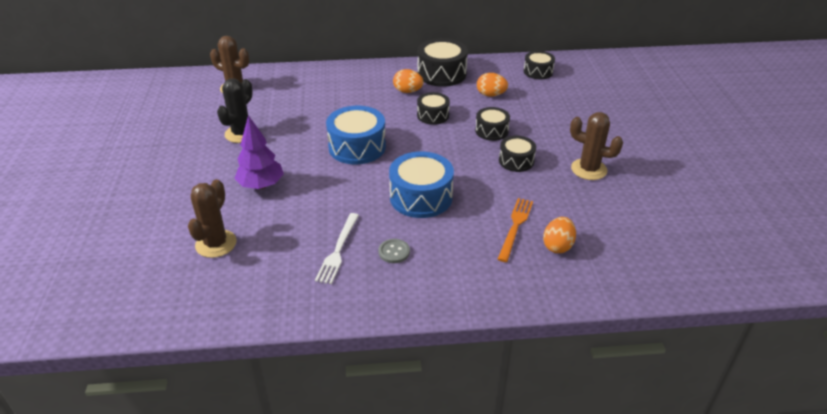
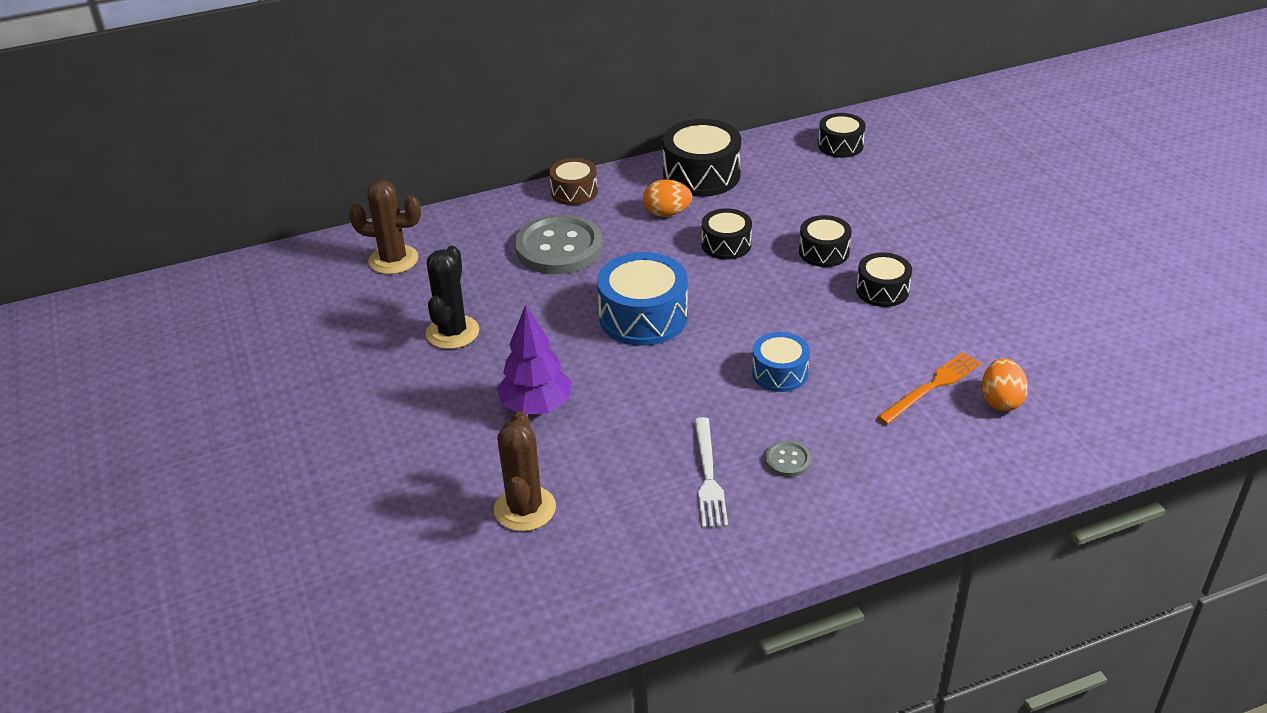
camera: 15 degrees left, 0 degrees up
blue drum [389,151,454,218] -> blue drum [752,332,810,392], size x0.60
orange egg [477,73,508,97] -> none
orange fork [498,198,533,262] -> orange fork turned 45 degrees clockwise [877,352,981,424]
brown cactus [570,112,623,180] -> none
none -> grey button [515,214,603,274]
none -> brown drum [549,158,598,205]

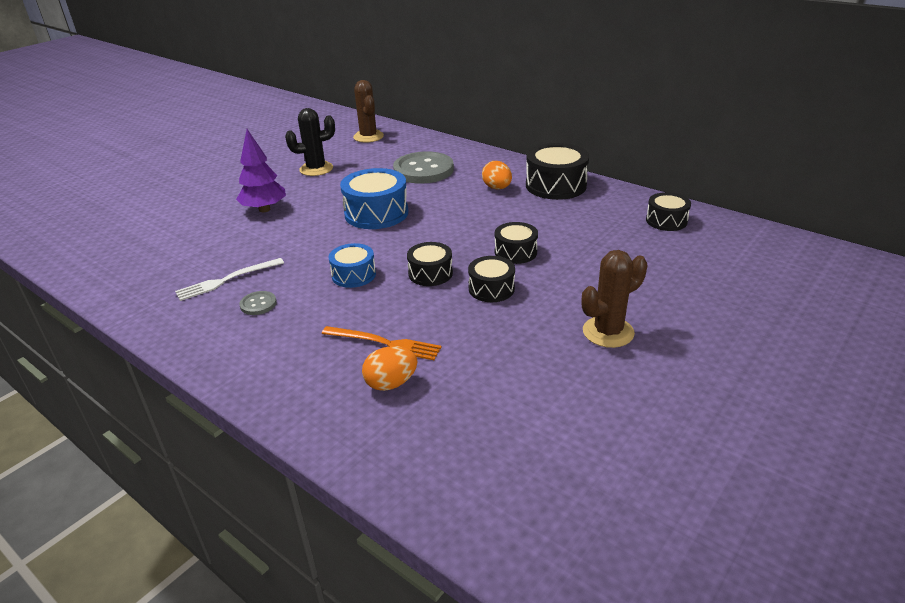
camera: 60 degrees right, 5 degrees down
brown cactus [494,411,556,531] -> brown cactus moved to [582,250,647,348]
brown drum [549,158,598,205] -> none
black drum [702,208,752,260] -> black drum moved to [407,242,453,286]

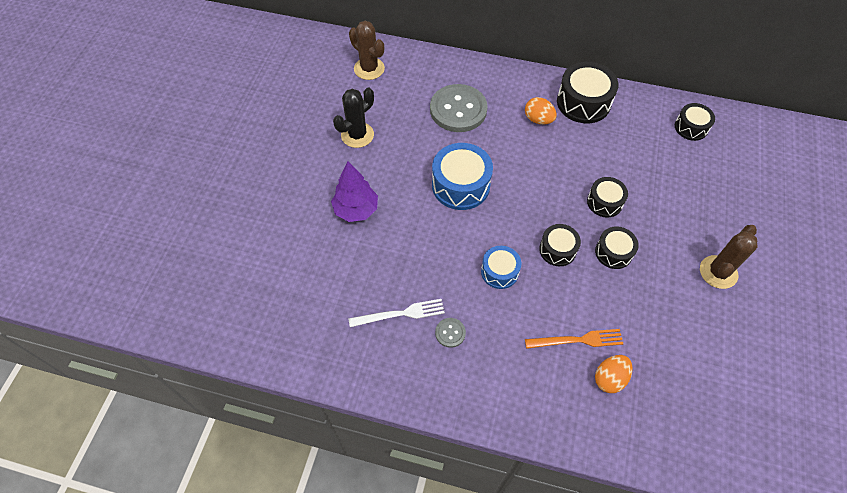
camera: 25 degrees left, 25 degrees up
white fork [175,258,284,301] -> white fork turned 135 degrees counterclockwise [349,299,445,327]

